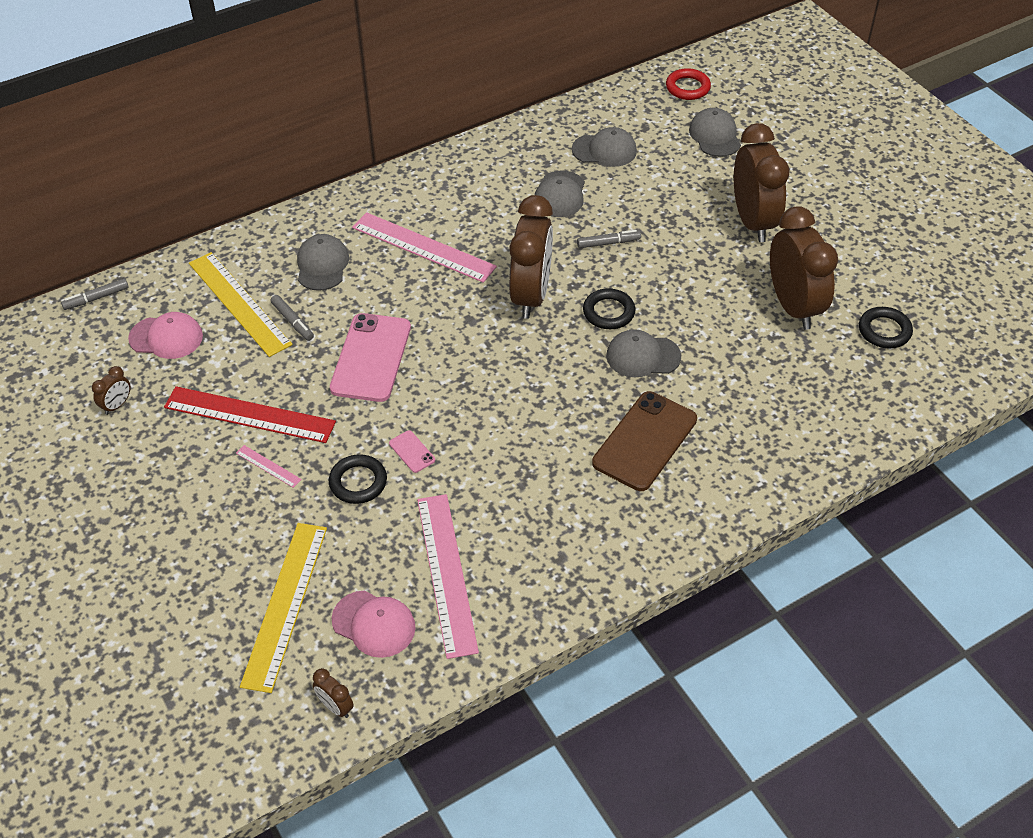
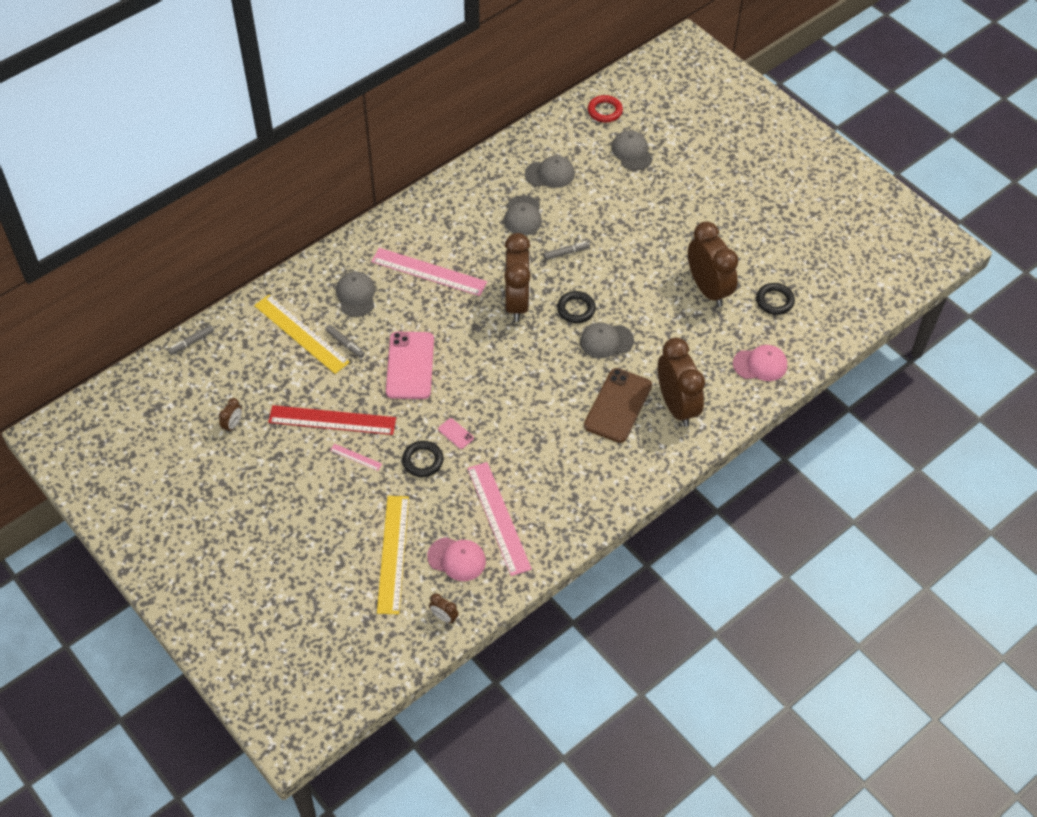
camera: 10 degrees left, 5 degrees up
pink cap [128,312,203,359] -> pink cap moved to [733,345,787,381]
brown clock [734,123,789,242] -> brown clock moved to [658,338,705,427]

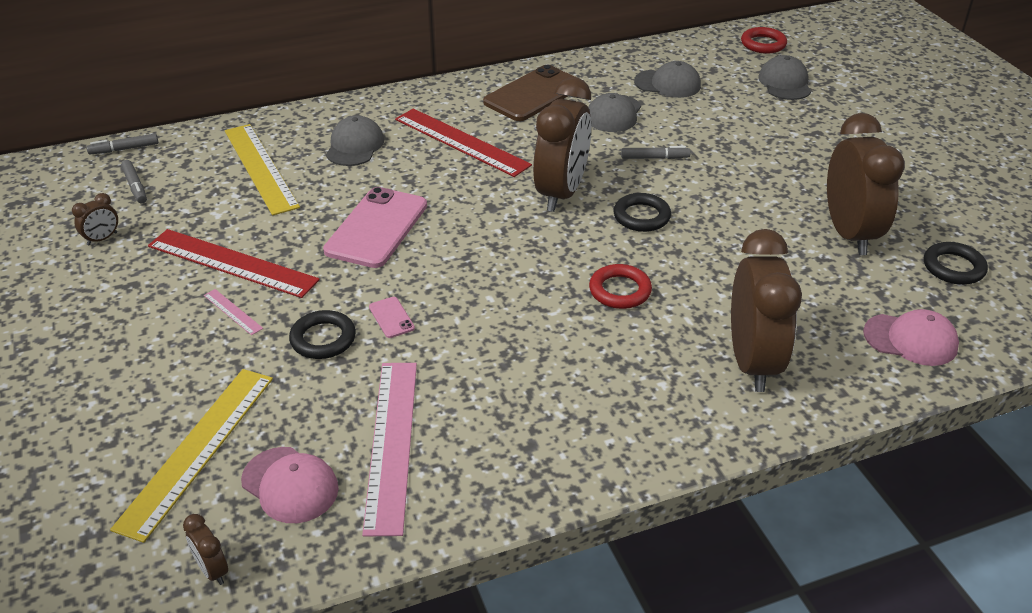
camera: 20 degrees right, 15 degrees down
grey marker [326,325,365,358] -> grey marker moved to [121,160,147,203]
pink ruler [371,248,487,296] -> red ruler [395,109,532,177]
grey cap [580,323,634,358] -> none
brown phone [584,368,652,443] -> brown phone moved to [483,65,577,121]
none -> red ring [589,264,652,309]

